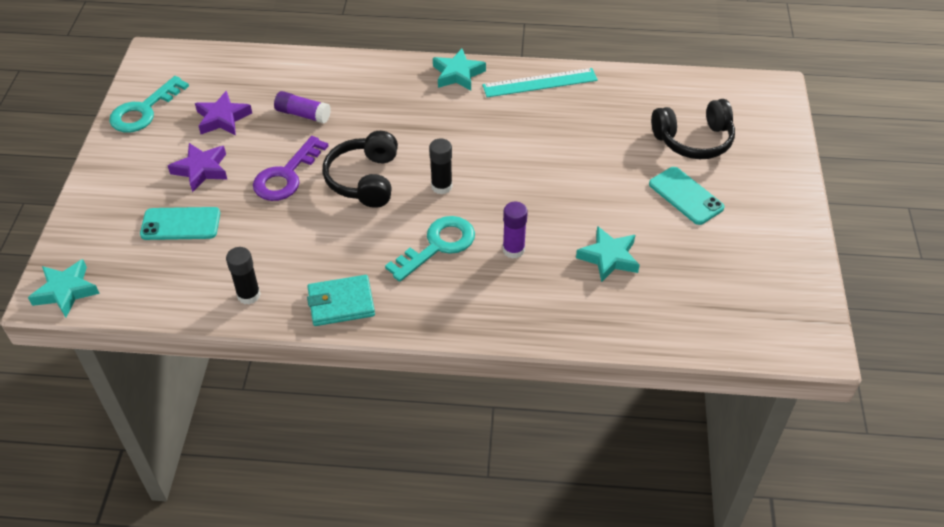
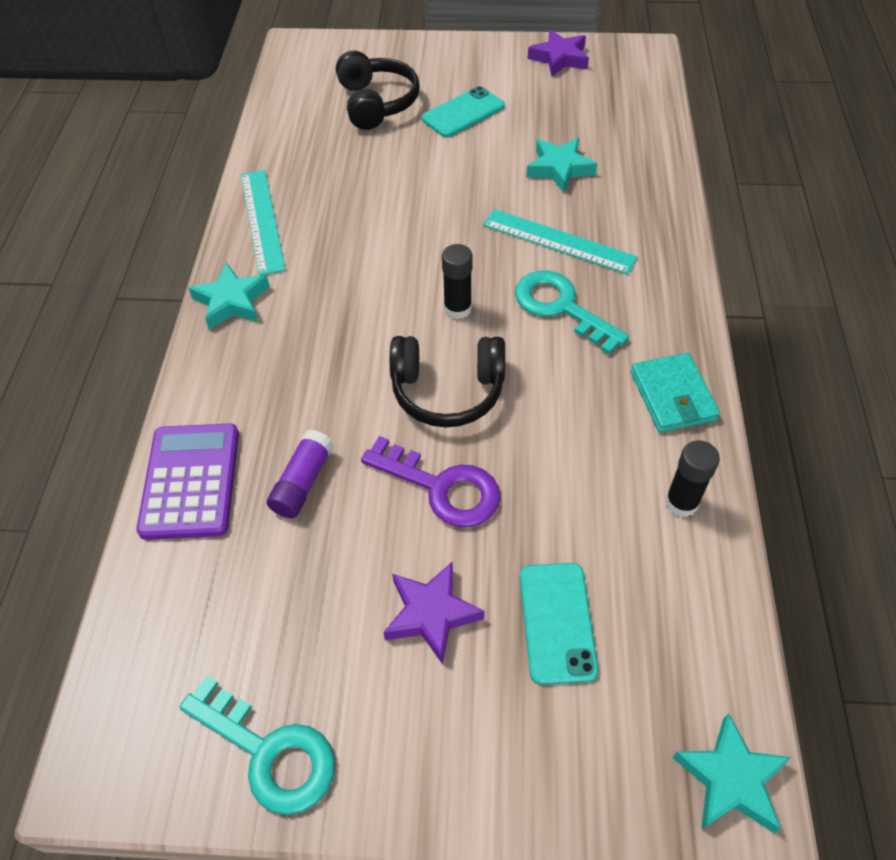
camera: 90 degrees left, 5 degrees up
purple star [195,91,252,136] -> purple star moved to [528,30,589,76]
purple glue stick [503,202,528,259] -> turquoise ruler [483,209,638,275]
none -> purple calculator [136,423,239,540]

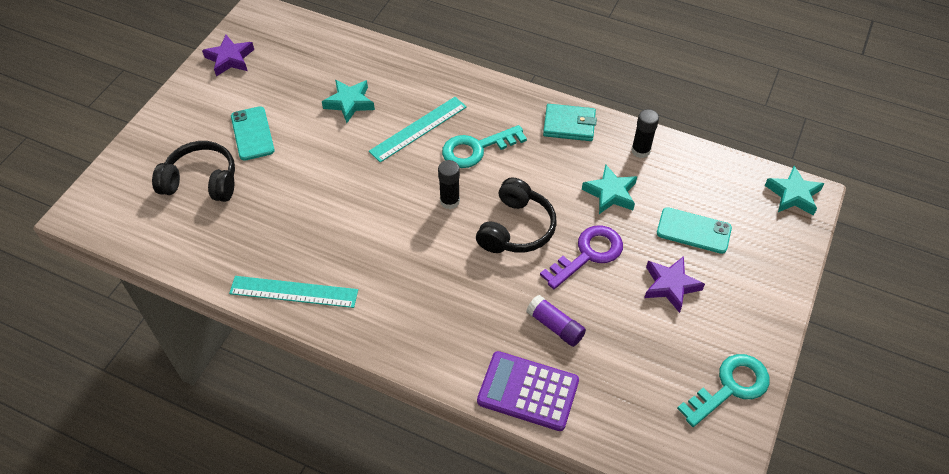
camera: 70 degrees left, 0 degrees up
turquoise star [188,262,270,330] -> turquoise star moved to [582,164,637,214]

